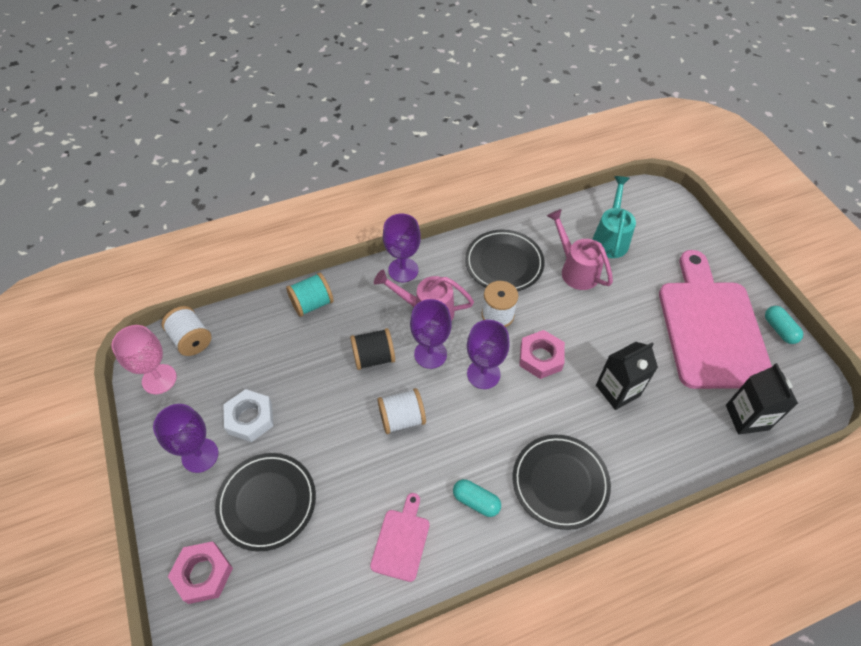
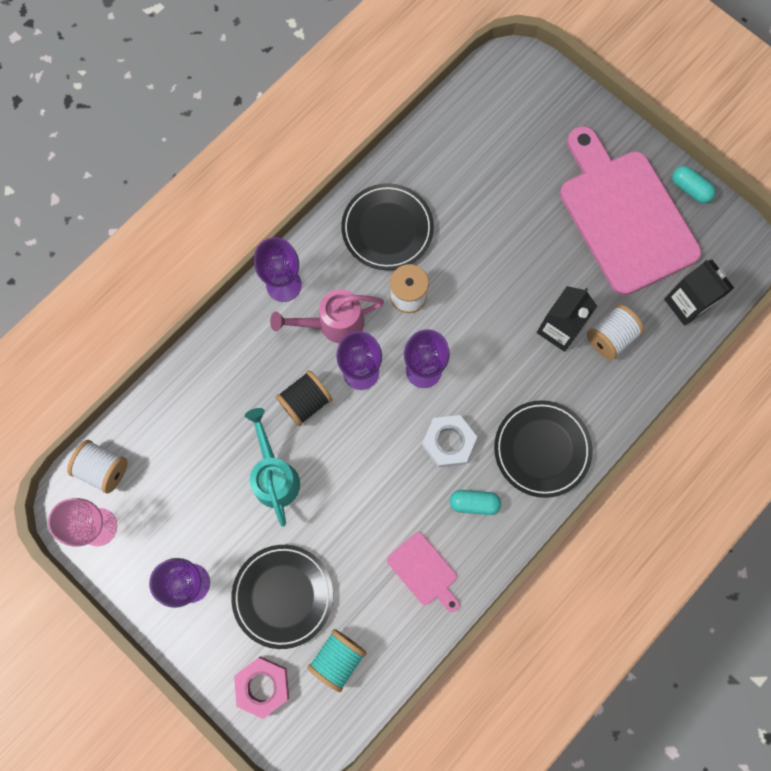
camera: 25 degrees left, 20 degrees up
white nut [223,389,273,442] -> white nut moved to [422,415,477,467]
turquoise spool [286,272,334,317] -> turquoise spool moved to [307,629,367,692]
pink cutting board [370,493,430,582] -> pink cutting board turned 150 degrees clockwise [387,532,460,612]
white spool [377,388,426,434] -> white spool moved to [587,305,644,360]
pink nut [519,330,565,379] -> none
pink watering can [547,209,613,290] -> none
turquoise watering can [592,176,636,258] -> turquoise watering can moved to [245,408,300,527]

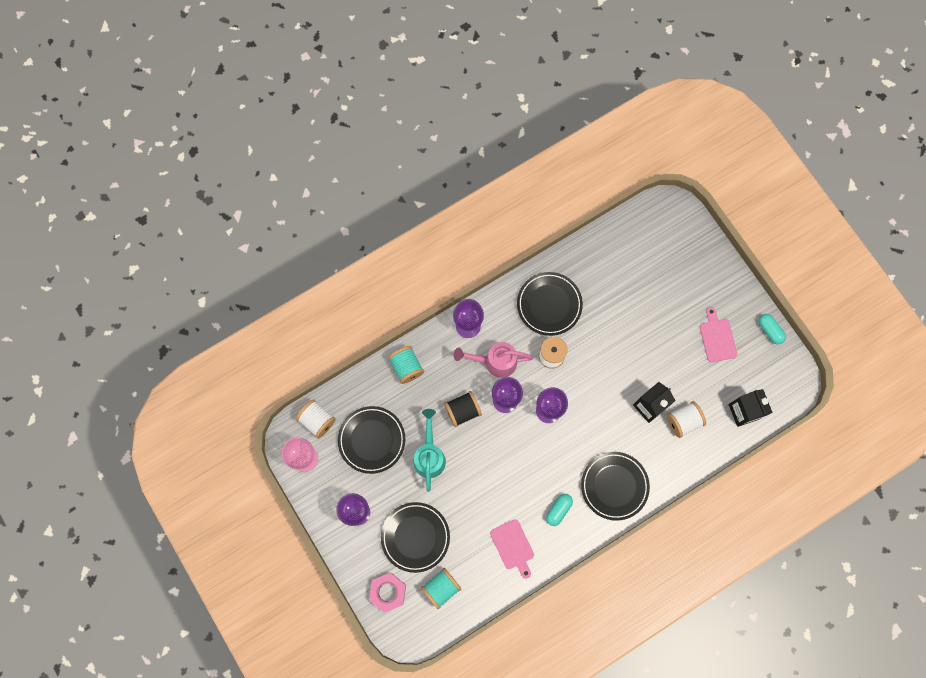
camera: 15 degrees right, 0 degrees up
white nut [422,415,477,467] -> none
turquoise capsule [450,490,501,515] -> turquoise capsule turned 75 degrees counterclockwise [546,494,573,526]
pink cutting board [560,126,701,295] -> pink cutting board [700,307,737,362], size x0.43
none -> black plate [338,406,406,474]
none -> turquoise spool [388,346,424,384]

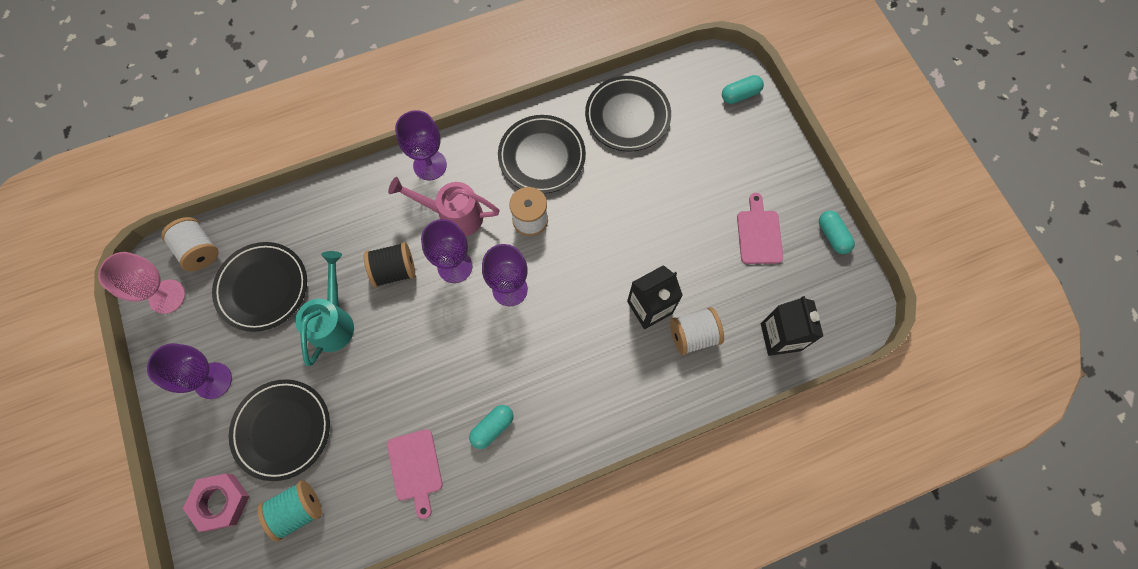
camera: 10 degrees right, 5 degrees down
turquoise spool [388,346,424,384] -> none
black plate [581,452,650,521] -> black plate moved to [585,76,671,152]
none -> turquoise capsule [722,75,764,104]

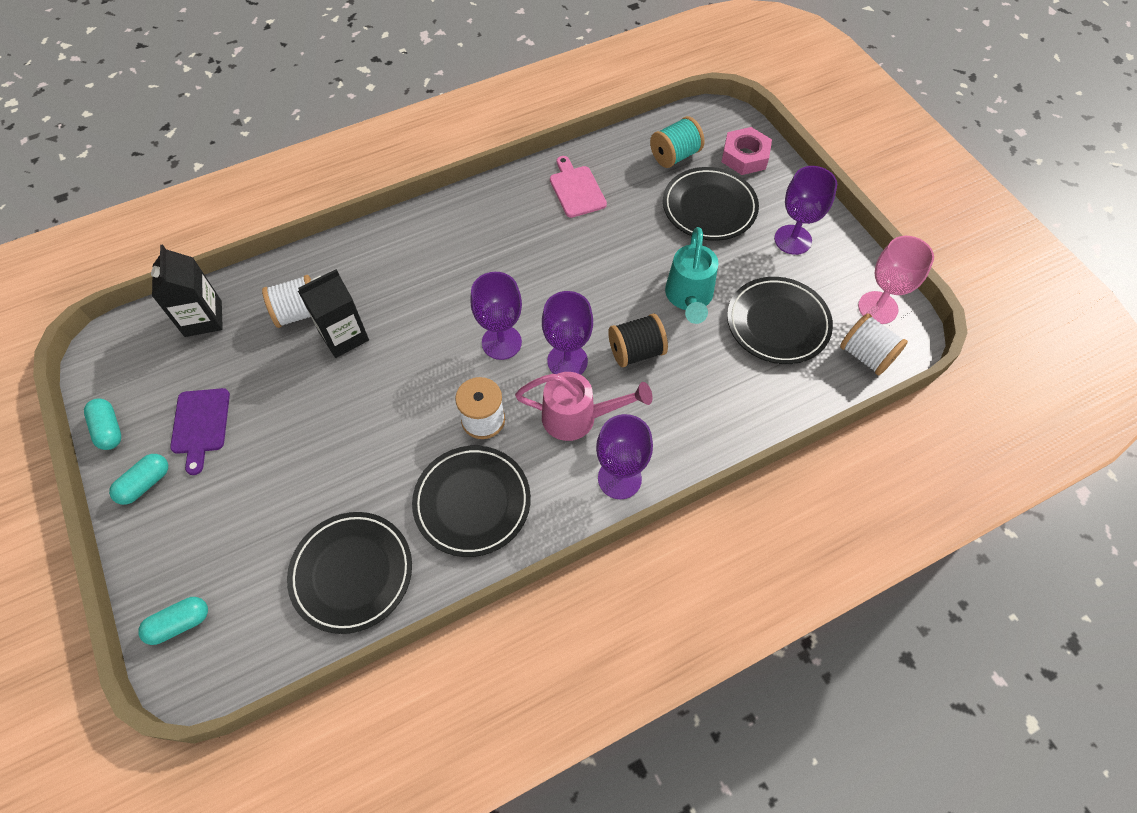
camera: 175 degrees right, 10 degrees down
turquoise capsule [469,405,513,449] -> turquoise capsule moved to [109,454,168,505]
pink cutting board [737,193,783,264] -> purple cutting board [170,388,230,475]

